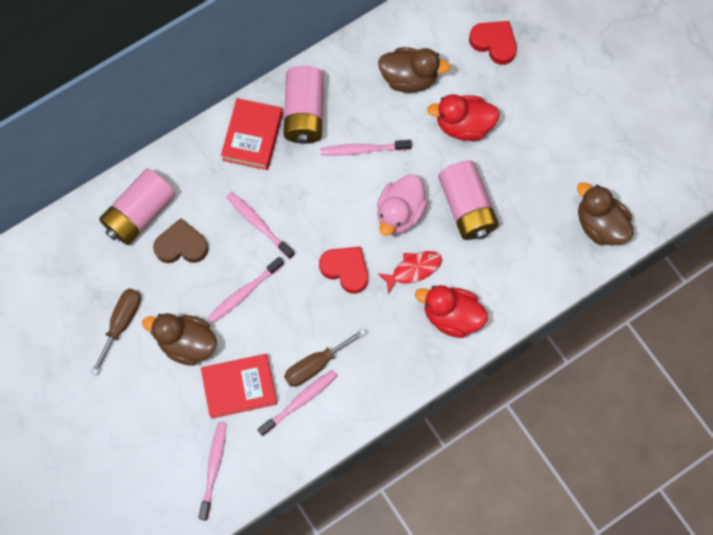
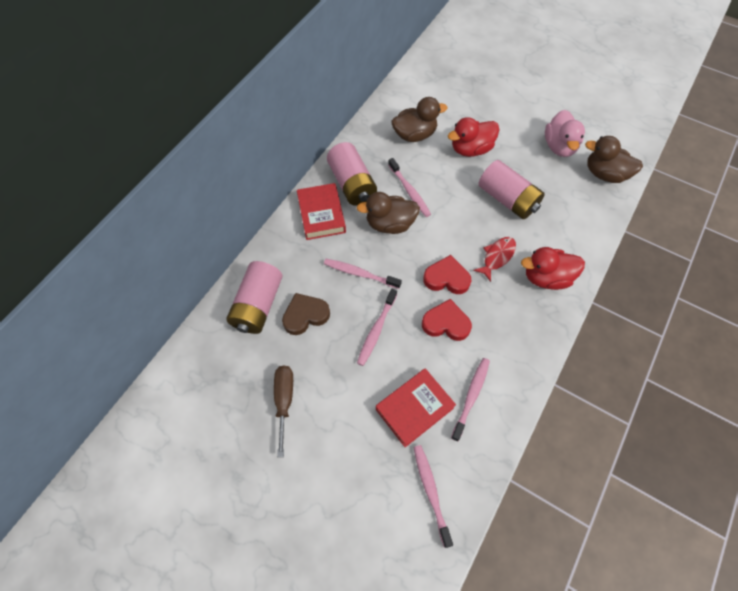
camera: 25 degrees left, 10 degrees down
brown duck [142,313,217,366] -> brown duck moved to [357,192,420,234]
brown screwdriver [284,328,367,387] -> none
pink toothbrush [321,140,412,156] -> pink toothbrush turned 90 degrees counterclockwise [388,158,431,217]
pink duck [377,174,428,236] -> pink duck moved to [545,110,585,157]
red heart [469,21,517,65] -> red heart moved to [422,299,472,341]

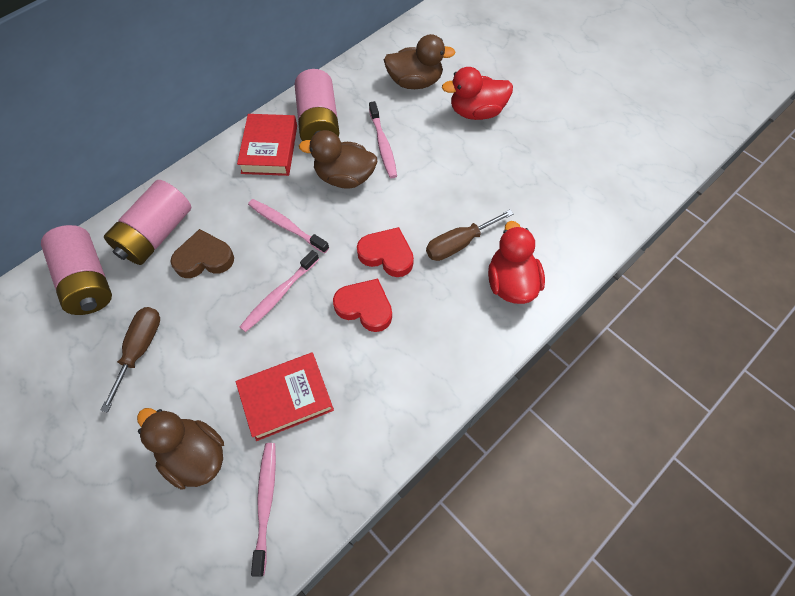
camera: 15 degrees right, 0 degrees up
pink toothbrush [451,358,490,441] -> none
red fish [473,237,516,282] -> brown screwdriver [426,209,514,261]
pink battery [478,160,545,219] -> pink battery moved to [41,225,112,315]
red duck [521,247,585,290] -> red duck turned 75 degrees clockwise [488,221,545,304]
pink duck [545,110,585,157] -> none
brown duck [585,136,643,183] -> brown duck moved to [137,408,224,490]

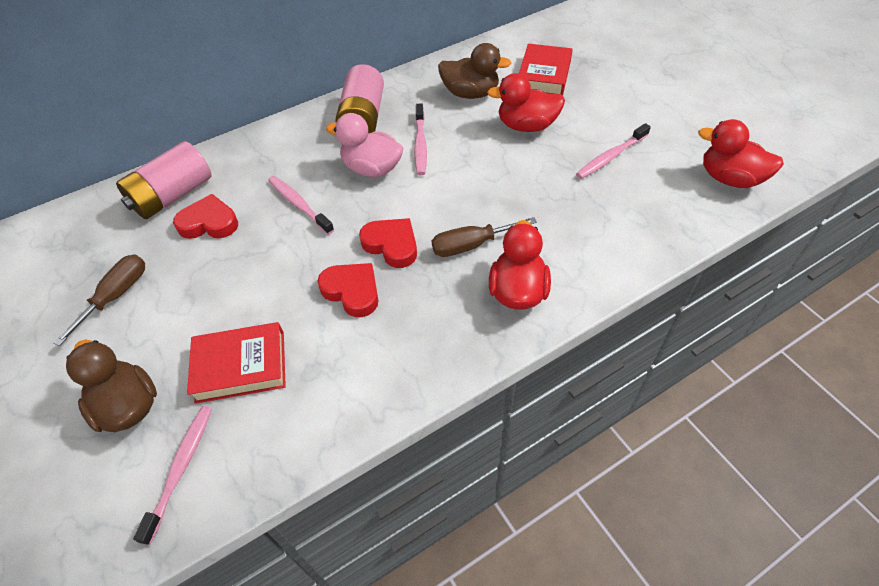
camera: 15 degrees right, 10 degrees down
pink battery [41,225,112,315] -> none
brown heart [171,229,234,278] -> red heart [173,194,238,239]
red book [237,114,297,176] -> red book moved to [519,44,573,96]
pink toothbrush [240,250,319,332] -> pink toothbrush moved to [576,123,651,179]
brown duck [299,130,378,189] -> pink duck [326,113,403,177]
none -> red duck [698,119,784,188]

